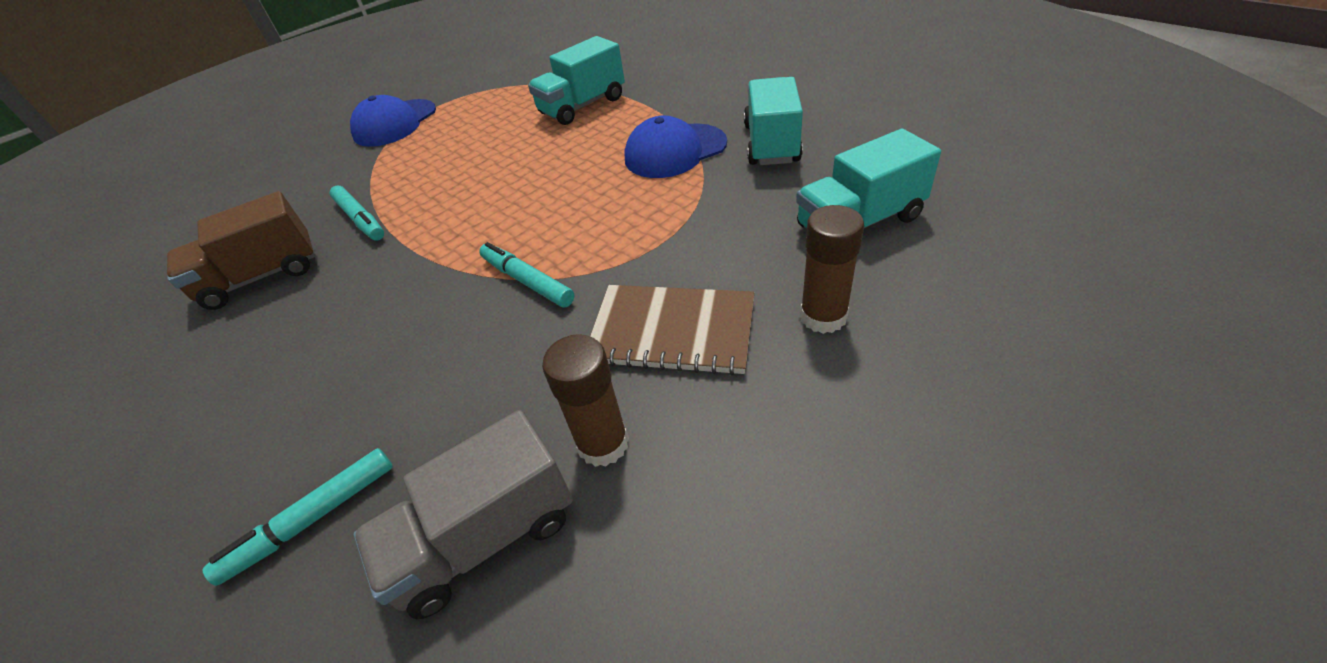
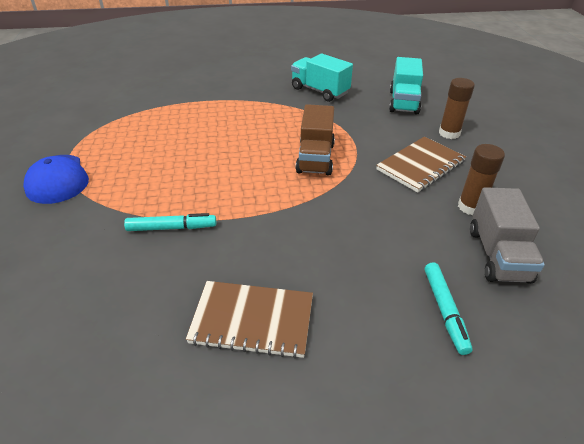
camera: 60 degrees left, 5 degrees down
brown truck [167,191,316,310] -> brown truck moved to [296,104,335,175]
turquoise marker [479,242,574,308] -> none
turquoise truck [528,36,625,125] -> none
blue cap [624,116,727,178] -> none
none -> brown notebook [186,281,313,359]

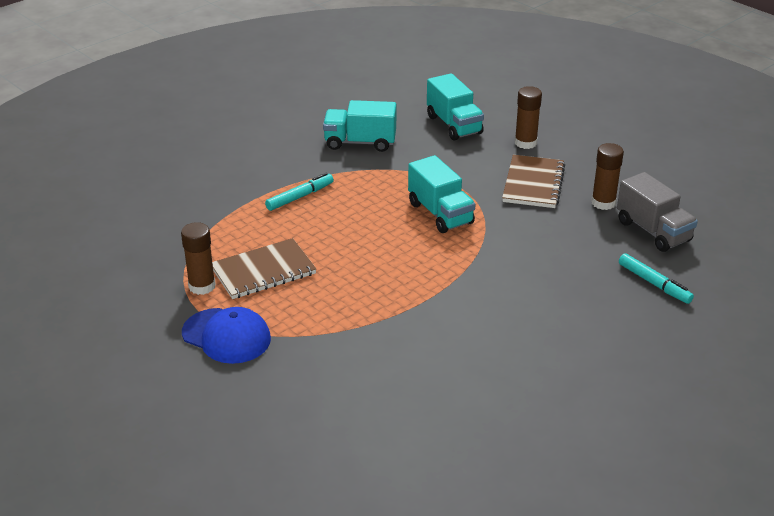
camera: 35 degrees left, 5 degrees down
turquoise marker [124,213,216,231] -> turquoise marker moved to [265,173,334,211]
brown notebook [186,281,313,359] -> brown notebook moved to [212,238,316,299]
brown truck [296,104,335,175] -> turquoise truck [408,155,475,233]
none -> brown glue stick [181,222,216,295]

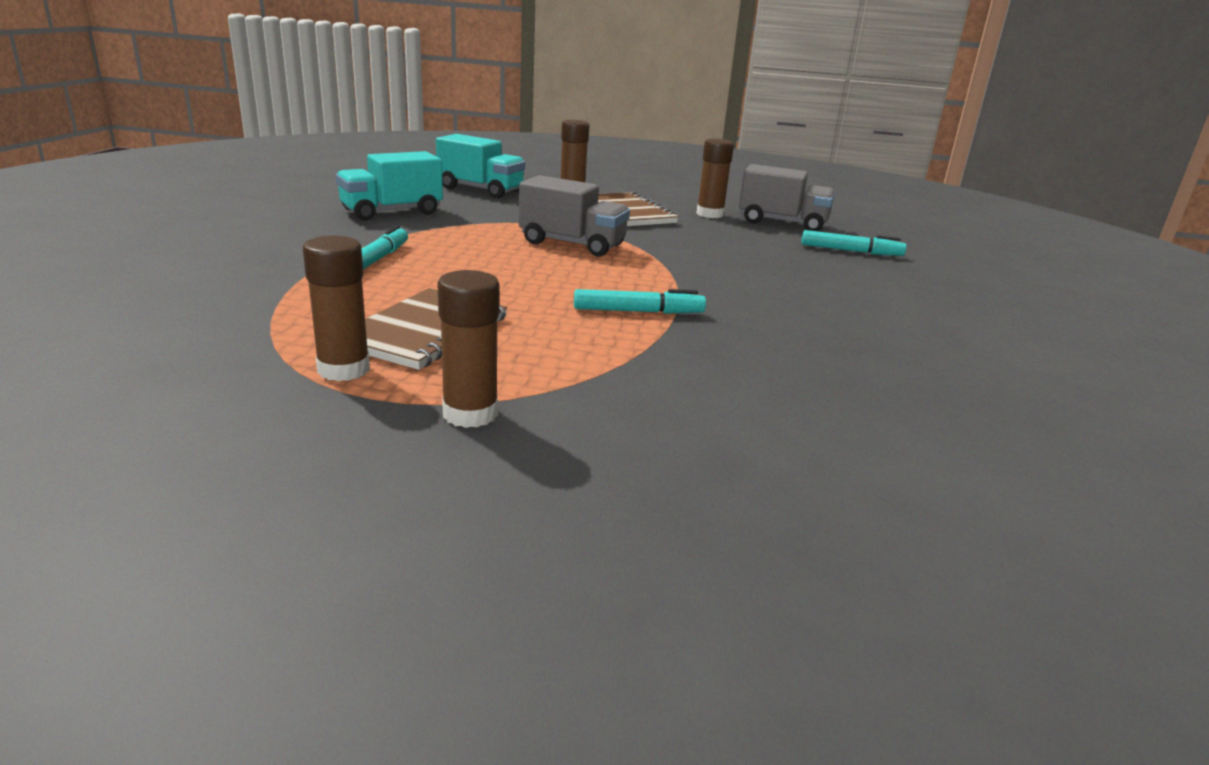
camera: 40 degrees left, 10 degrees down
blue cap [182,307,271,364] -> brown glue stick [437,270,500,428]
turquoise truck [408,155,475,233] -> grey truck [519,175,630,256]
none -> turquoise marker [574,289,706,314]

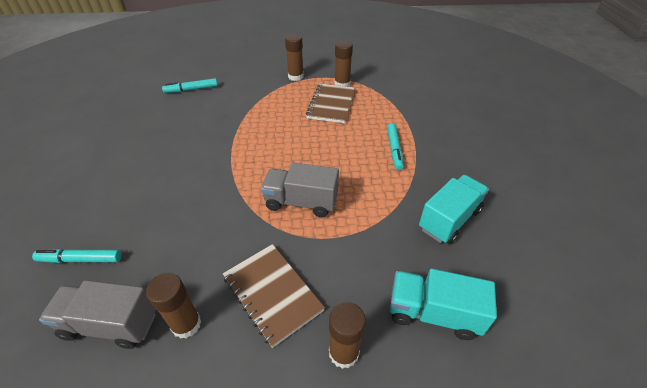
camera: 170 degrees right, 20 degrees up
turquoise marker [574,289,706,314] -> turquoise marker moved to [162,78,218,93]

